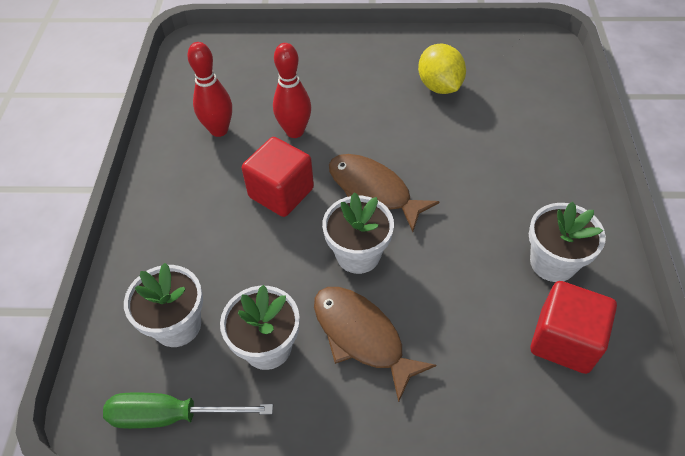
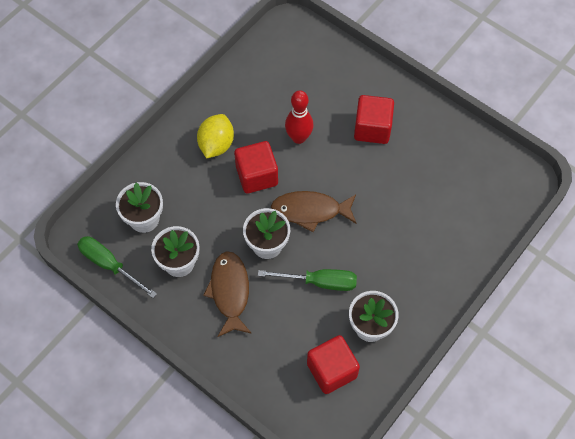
camera: 35 degrees right, 10 degrees up
red bowling pin [187,42,232,137] -> none
brown fish [329,154,440,232] -> brown fish turned 75 degrees counterclockwise [271,191,357,232]
yellow lemon [418,44,466,94] -> yellow lemon moved to [197,114,234,159]
none -> green screwdriver [258,269,357,291]
none -> red cube [354,95,394,144]

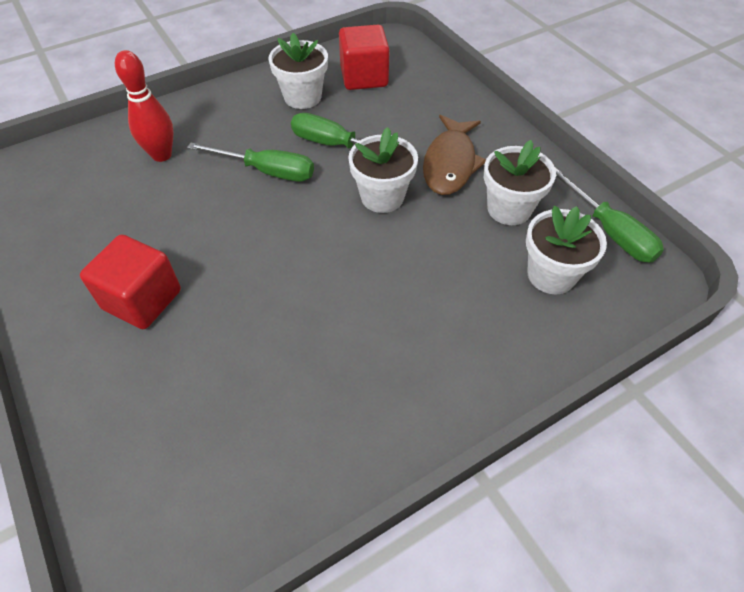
camera: 160 degrees left, 10 degrees down
yellow lemon [197,114,234,159] -> none
red cube [234,141,278,194] -> none
brown fish [271,191,357,232] -> none
red bowling pin [285,90,314,144] -> red bowling pin moved to [115,50,174,162]
none -> green screwdriver [187,142,314,181]

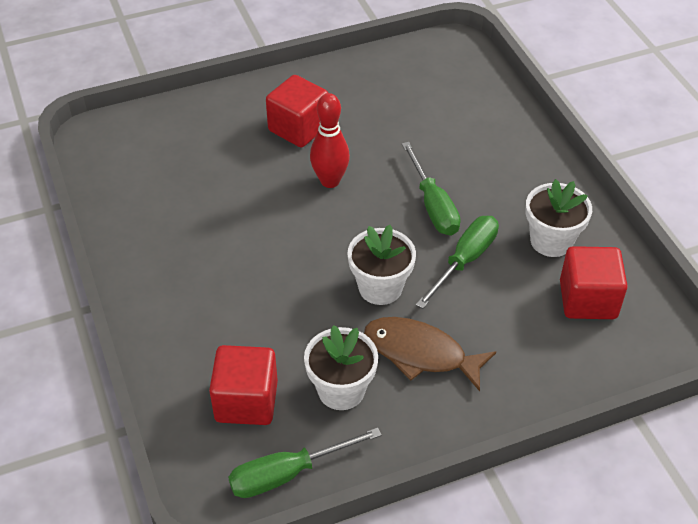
camera: 100 degrees right, 5 degrees down
red bowling pin [115,50,174,162] -> red bowling pin moved to [310,93,350,188]
green screwdriver [187,142,314,181] -> green screwdriver turned 45 degrees counterclockwise [402,142,461,235]
white flower pot [526,205,607,294] -> red cube [209,345,278,425]

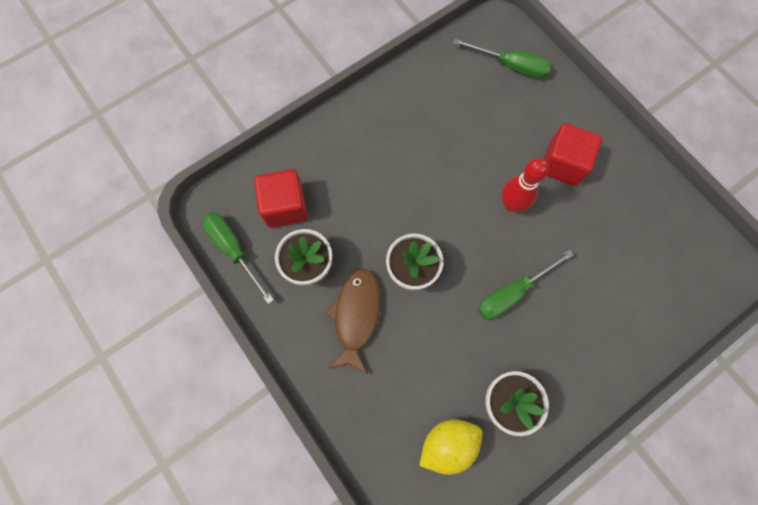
camera: 75 degrees right, 25 degrees up
green screwdriver [416,216,499,309] -> green screwdriver moved to [453,38,551,79]
red cube [560,246,628,319] -> yellow lemon [419,419,483,475]

